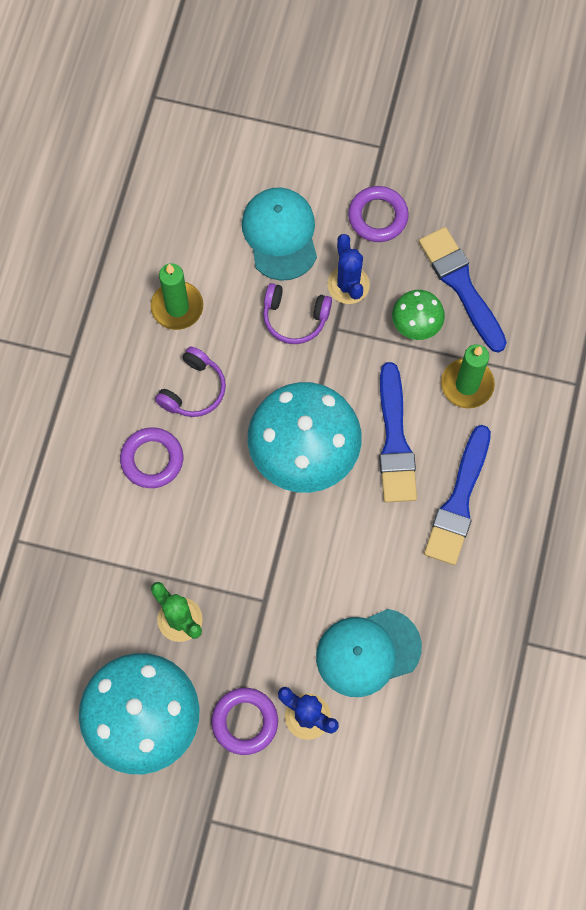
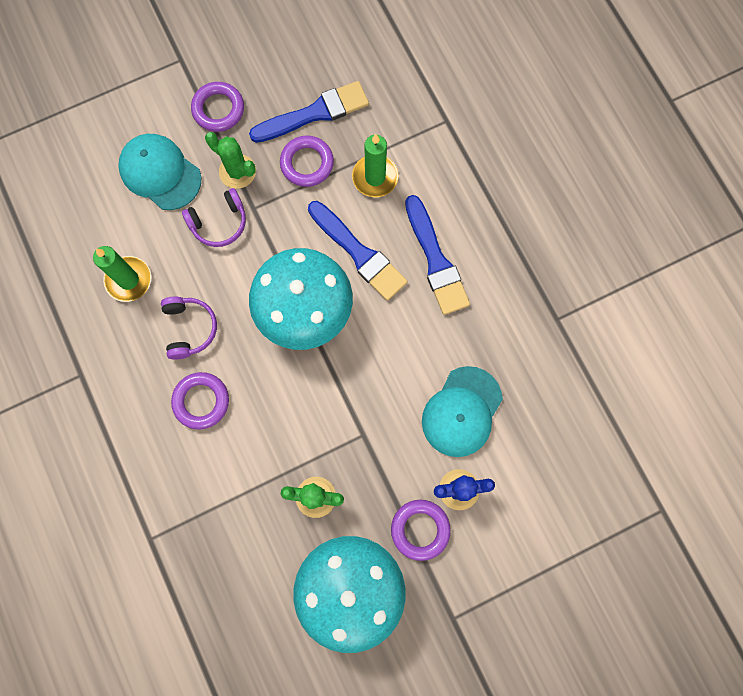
camera: 40 degrees left, 5 degrees up
blue cactus [327,234,370,304] -> green cactus [205,132,256,189]
green mushroom [392,290,445,340] -> purple ring [280,136,334,187]
blue brush [419,227,507,353] -> blue brush turned 135 degrees clockwise [249,81,369,143]

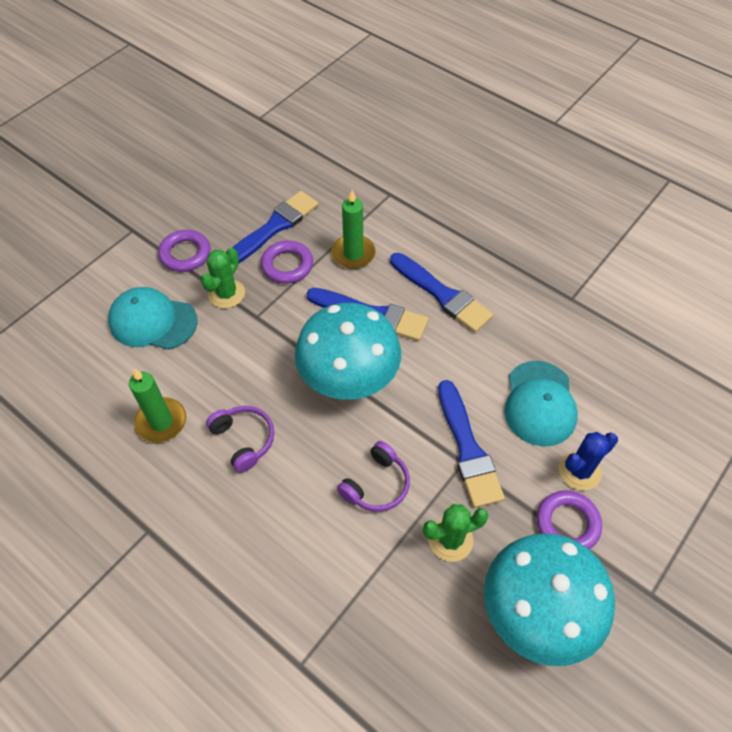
camera: 25 degrees left, 20 degrees down
purple ring [171,372,229,430] -> none
purple headphones [182,188,246,247] -> purple headphones moved to [337,441,410,512]
green cactus [205,132,256,189] -> green cactus turned 75 degrees counterclockwise [201,248,245,308]
none -> blue brush [438,380,505,508]

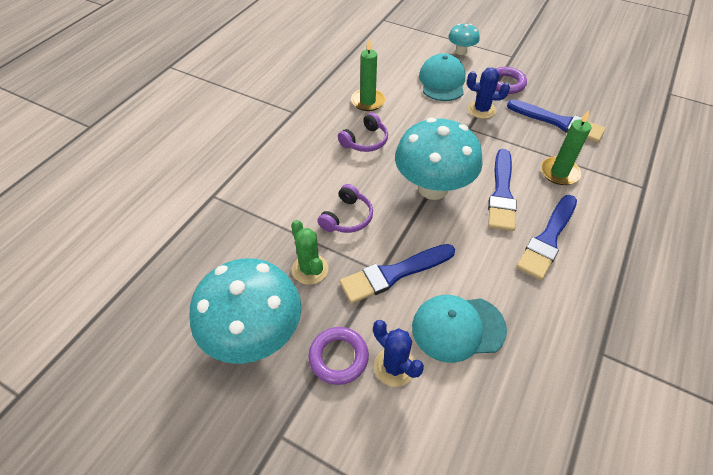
camera: 80 degrees right, 5 degrees down
green cactus [201,248,245,308] -> blue cactus [467,68,510,119]
purple ring [261,241,313,284] -> none
purple headphones [337,441,410,512] -> purple headphones turned 90 degrees counterclockwise [318,184,373,233]
none -> turquoise mushroom [448,24,480,55]

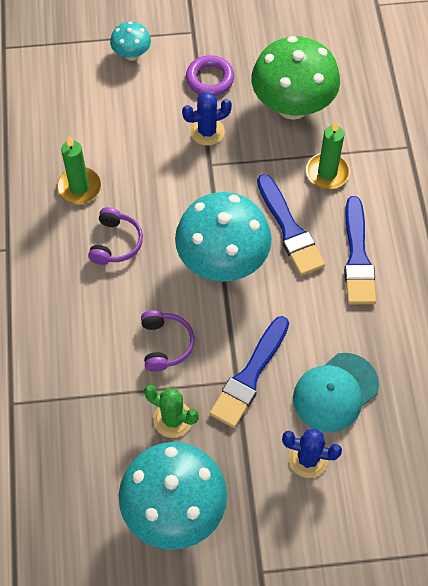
camera: 35 degrees left, 10 degrees up
purple ring [308,327,369,385] -> none
turquoise cap [419,53,466,101] -> none
blue brush [507,99,605,143] -> green mushroom [251,36,340,120]

